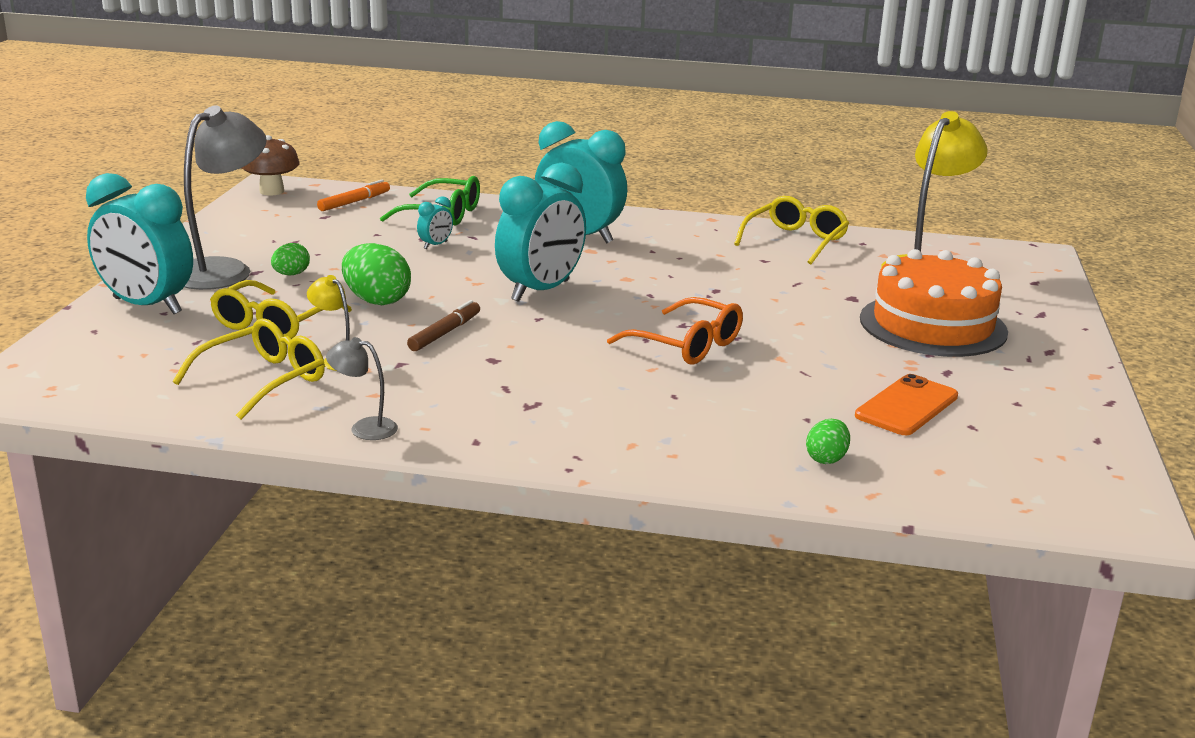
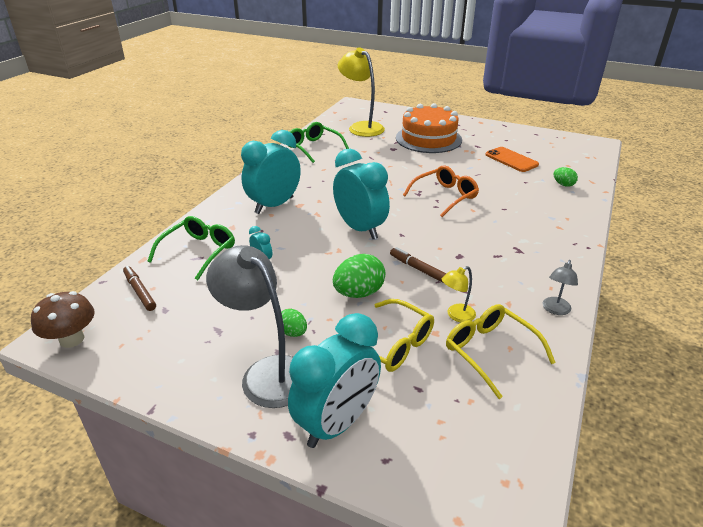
camera: 75 degrees left, 10 degrees up
orange marker [317,180,390,211] -> brown marker [123,266,156,311]
yellow glasses [734,196,849,264] -> green glasses [289,122,349,163]

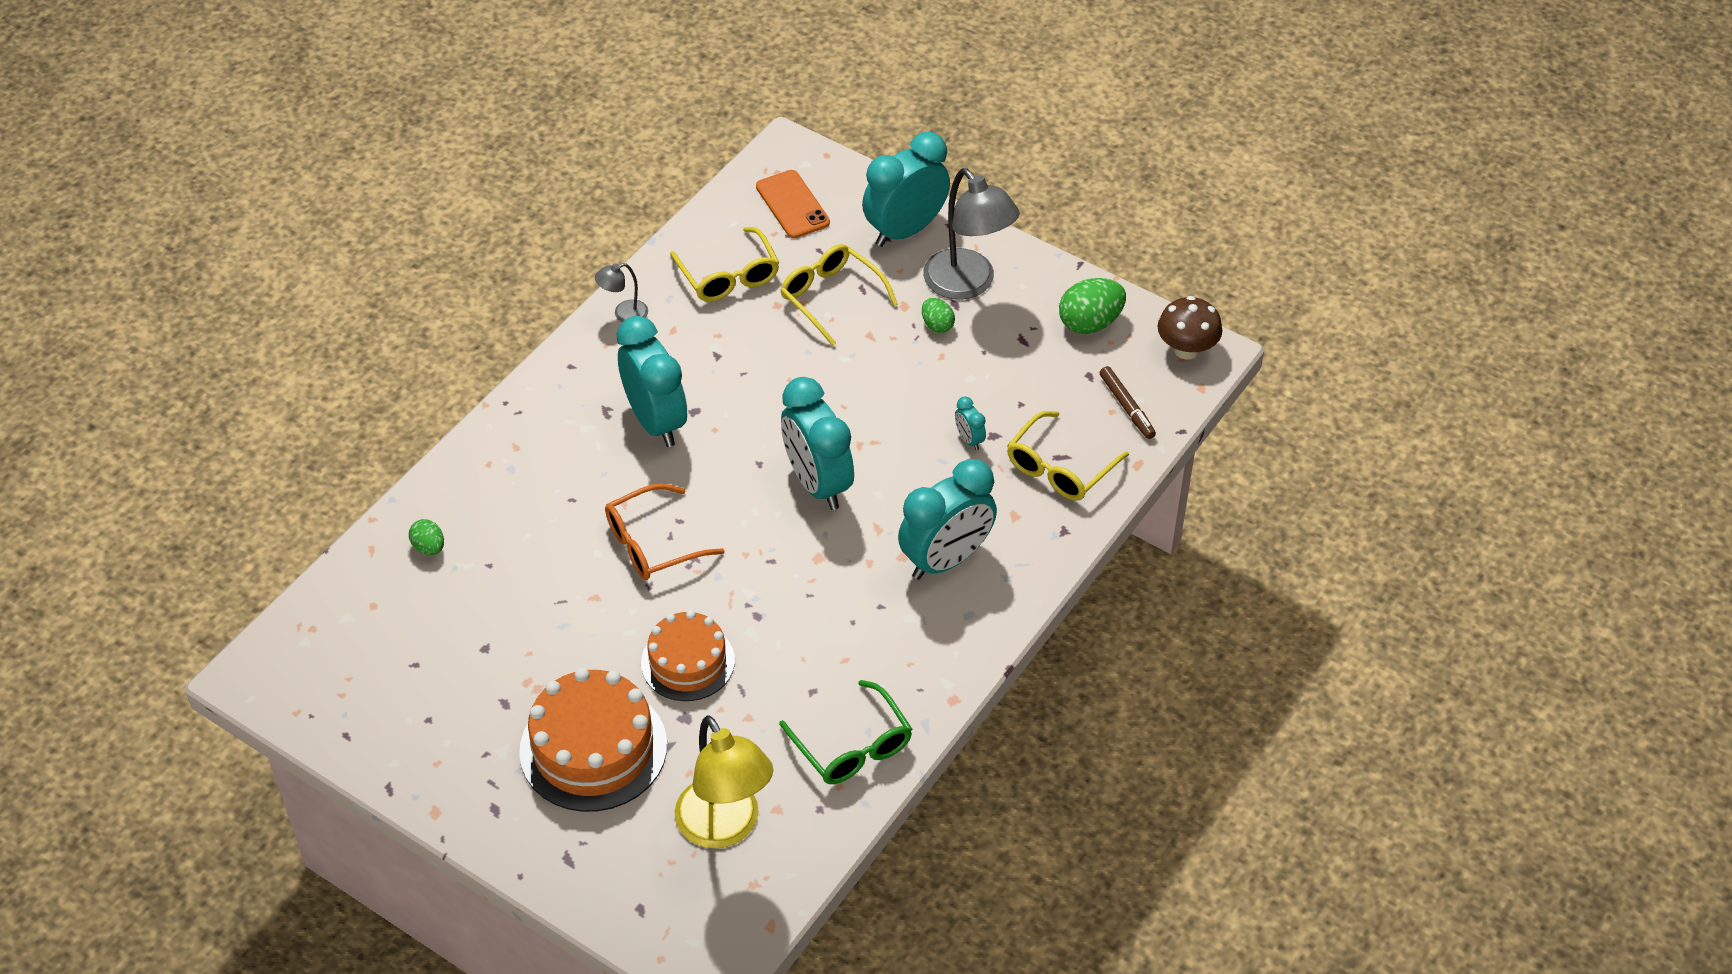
camera: 170 degrees left, 15 degrees up
green glasses [148,216,235,280] -> yellow glasses [1007,411,1129,501]
green egg [333,254,385,298] -> green egg moved to [1059,278,1126,334]
brown marker [390,247,447,284] -> none
yellow lamp [442,266,476,322] -> none
orange phone [485,147,539,172] -> orange phone moved to [756,170,830,238]
grey lamp [542,260,578,315] -> grey lamp turned 150 degrees counterclockwise [595,263,648,322]
none -> turquoise clock [617,316,687,447]
none -> orange cake [641,610,735,701]

